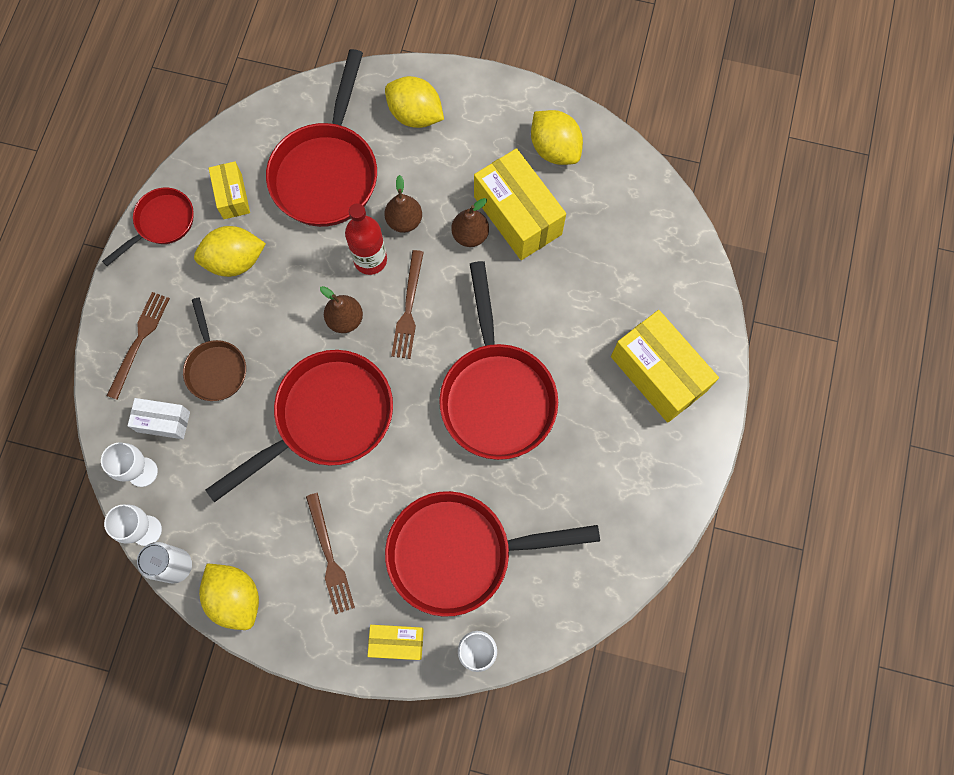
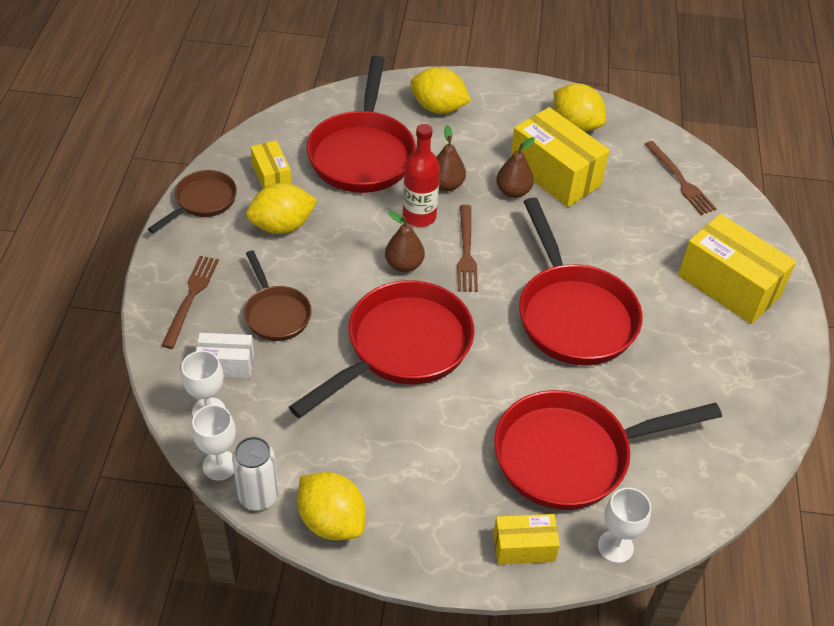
camera: 10 degrees left, 25 degrees down
red pan [102,187,194,266] -> brown pan [148,170,237,233]
brown fork [306,493,355,614] -> brown fork moved to [644,141,717,215]

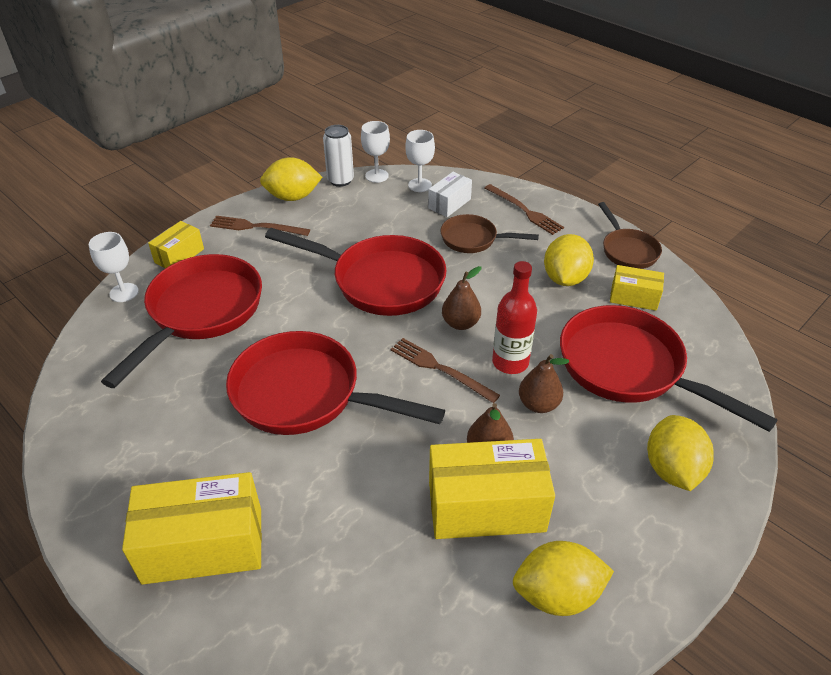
camera: 130 degrees right, 5 degrees down
red pan [289,280,474,418] -> red pan turned 60 degrees counterclockwise [265,228,447,316]
yellow lemon [410,67,471,114] -> yellow lemon turned 60 degrees counterclockwise [647,415,714,491]
brown fork [644,141,717,215] -> brown fork moved to [210,216,310,236]

